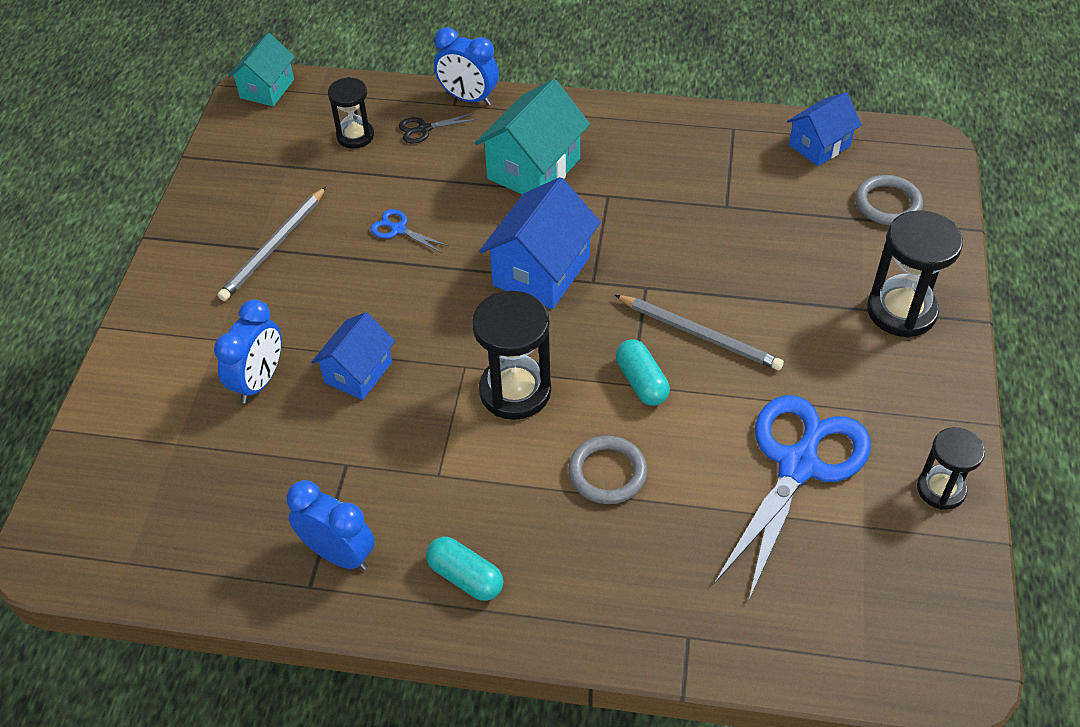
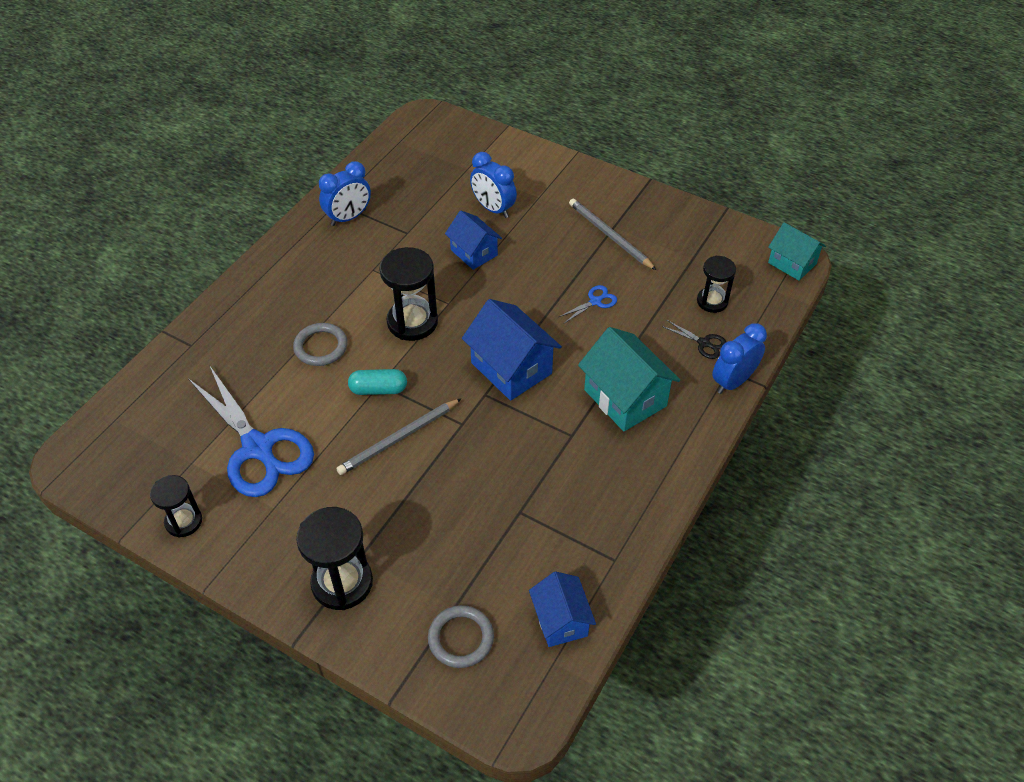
camera: 110 degrees right, 0 degrees up
black scissors [398,113,476,144] -> black scissors turned 120 degrees clockwise [662,320,726,359]
turquoise capsule [426,537,503,601] -> none

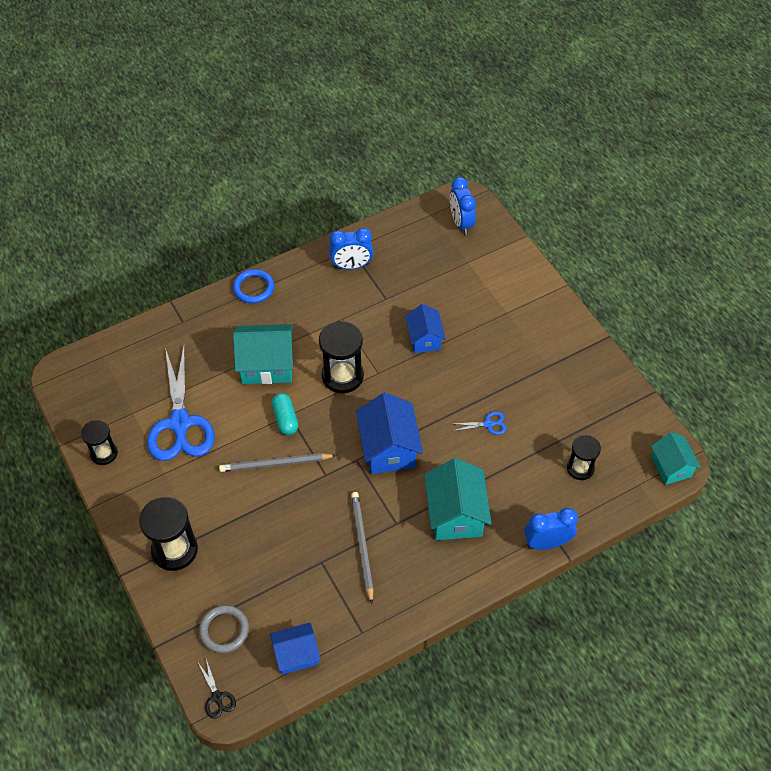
camera: 30 degrees right, 5 degrees up
grey ring [293,323,348,366] -> turquoise house [233,324,293,384]
turquoise capsule [348,369,407,395] -> turquoise capsule turned 45 degrees clockwise [272,393,298,435]
blue clock [470,152,517,218] -> blue clock moved to [450,177,476,235]
blue house [529,571,596,647] -> blue house turned 60 degrees clockwise [270,622,321,675]
grey pencil [569,199,656,270] -> grey pencil moved to [351,492,374,604]
black scissors [662,320,726,359] -> black scissors moved to [198,659,236,719]
none -> blue ring [233,269,274,304]

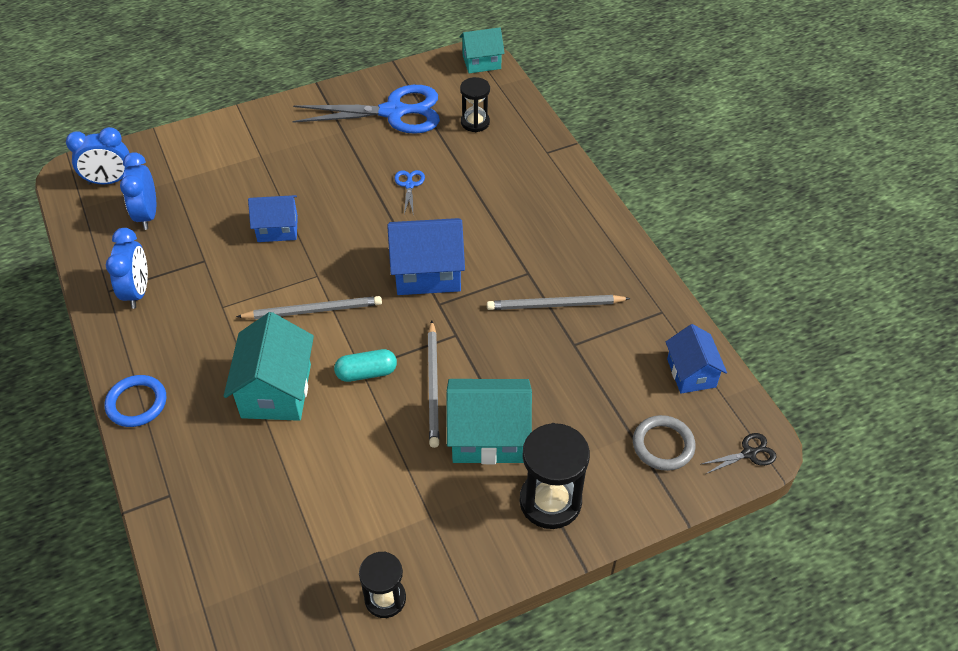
camera: 85 degrees left, 5 degrees down
blue scissors [147,347,215,461] -> blue scissors moved to [292,85,440,134]
black hourglass [319,321,364,393] -> grey pencil [236,296,382,319]
turquoise house [424,458,491,540] -> turquoise house moved to [447,379,532,464]
blue clock [524,508,578,550] -> blue clock moved to [120,152,156,230]

